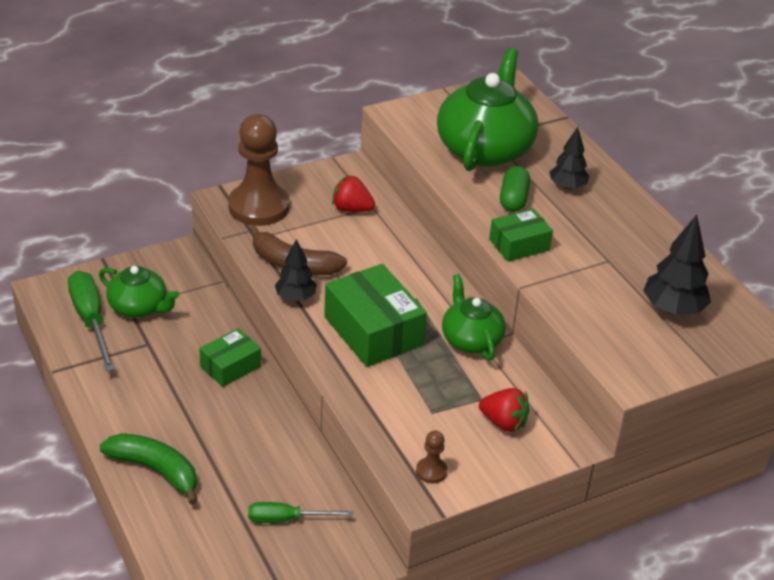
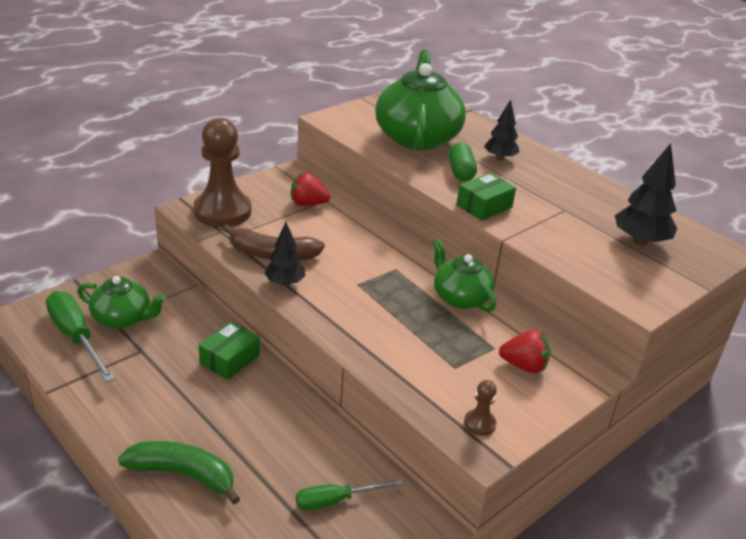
camera: 15 degrees left, 5 degrees down
green box [324,264,427,367] -> none

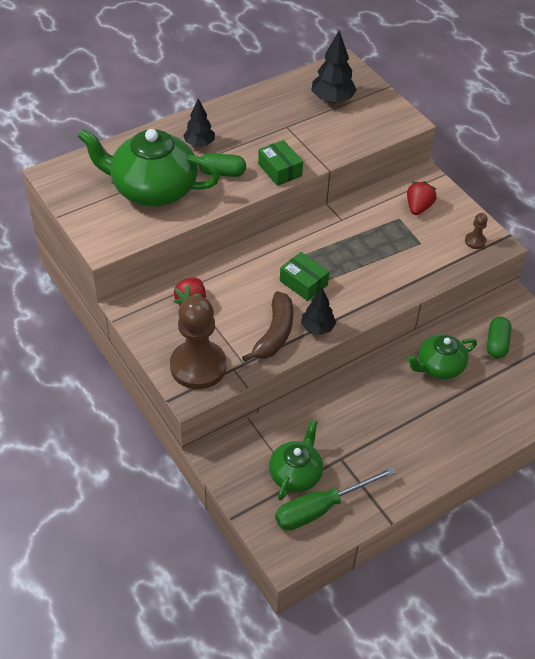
camera: 80 degrees left, 15 degrees up
green banana [118,441,240,504] -> none
green box [199,321,260,380] -> green box moved to [280,252,329,301]
green screwdriver [296,479,403,510] -> green capsule [487,317,512,358]
green teapot [433,238,496,312] -> green teapot moved to [407,334,477,379]

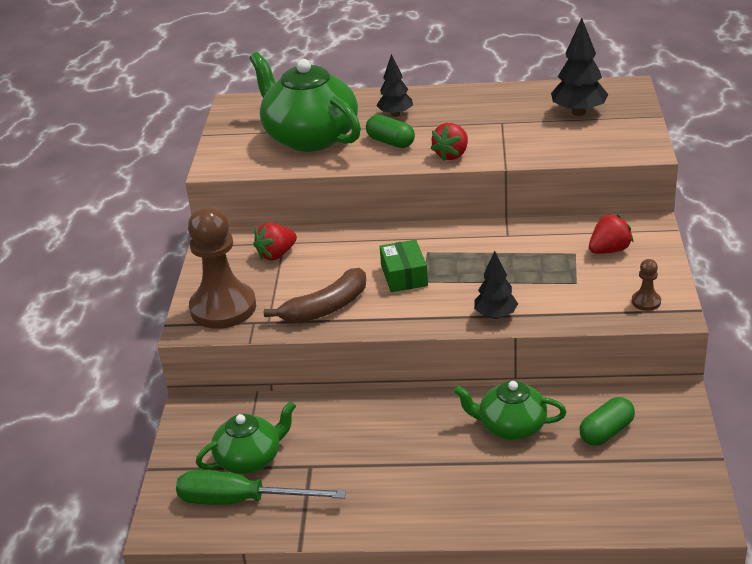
camera: 40 degrees right, 15 degrees down
green box [258,140,303,186] -> red strawberry [431,123,468,161]
black tree [301,287,336,335] -> black tree moved to [474,251,518,319]

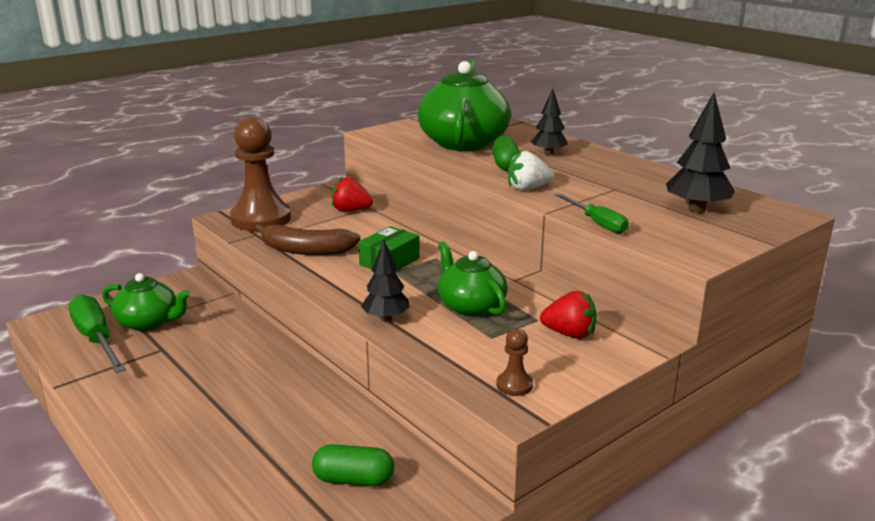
camera: 45 degrees right, 10 degrees down
red strawberry [431,123,468,161] -> white strawberry [507,151,553,191]
green teapot [453,381,567,440] -> green teapot moved to [438,241,508,316]
none -> green screwdriver [555,193,629,234]

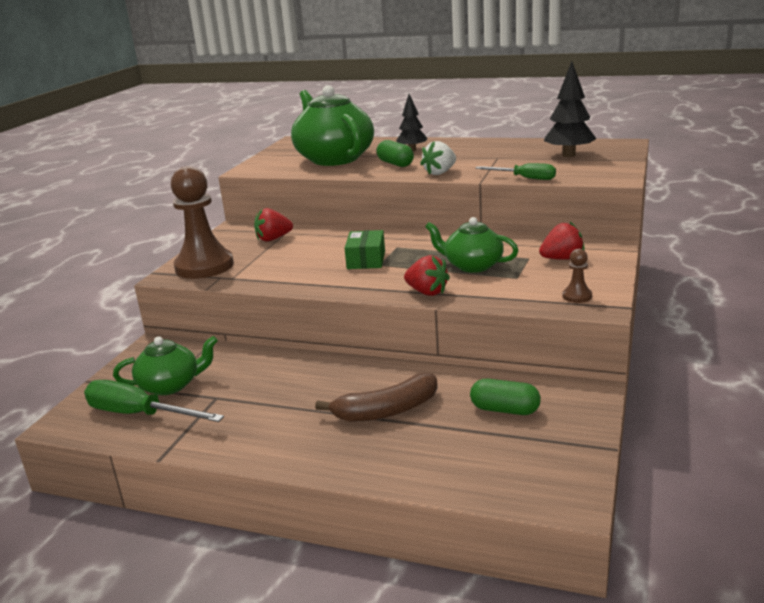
camera: 30 degrees left, 0 degrees up
brown banana [255,224,361,255] -> brown banana moved to [315,373,438,422]
green capsule [312,444,394,486] -> green capsule turned 45 degrees clockwise [470,379,541,415]
black tree [361,240,410,322] -> red strawberry [404,255,450,296]

